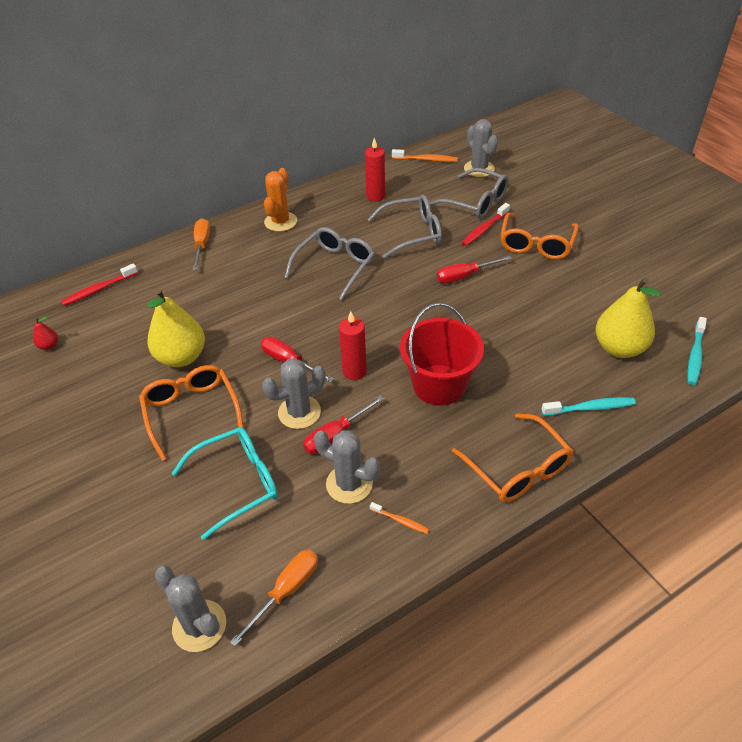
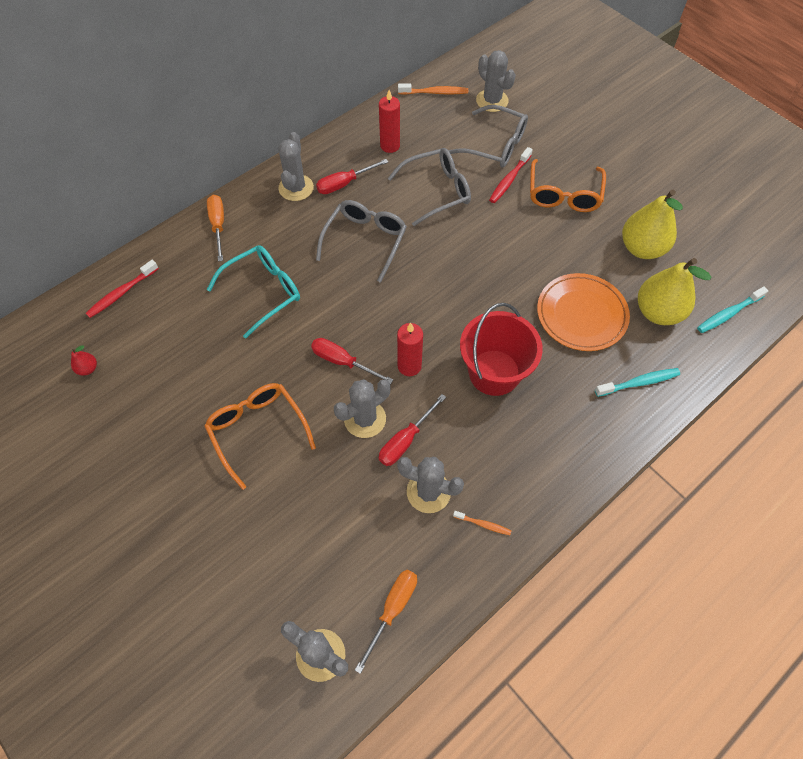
camera: 10 degrees left, 15 degrees up
yellow pear [147,288,205,367] -> yellow pear moved to [622,189,683,259]
turquoise glasses [172,427,278,540] -> turquoise glasses moved to [207,245,300,338]
orange cactus [264,168,297,232] -> grey cactus [278,132,314,201]
red screwdriver [437,256,512,283] -> red screwdriver moved to [316,159,388,194]
orange glasses [452,414,574,502] -> none
turquoise toothbrush [687,317,707,385] -> turquoise toothbrush turned 45 degrees clockwise [697,286,769,333]
none -> orange plate [537,273,630,351]

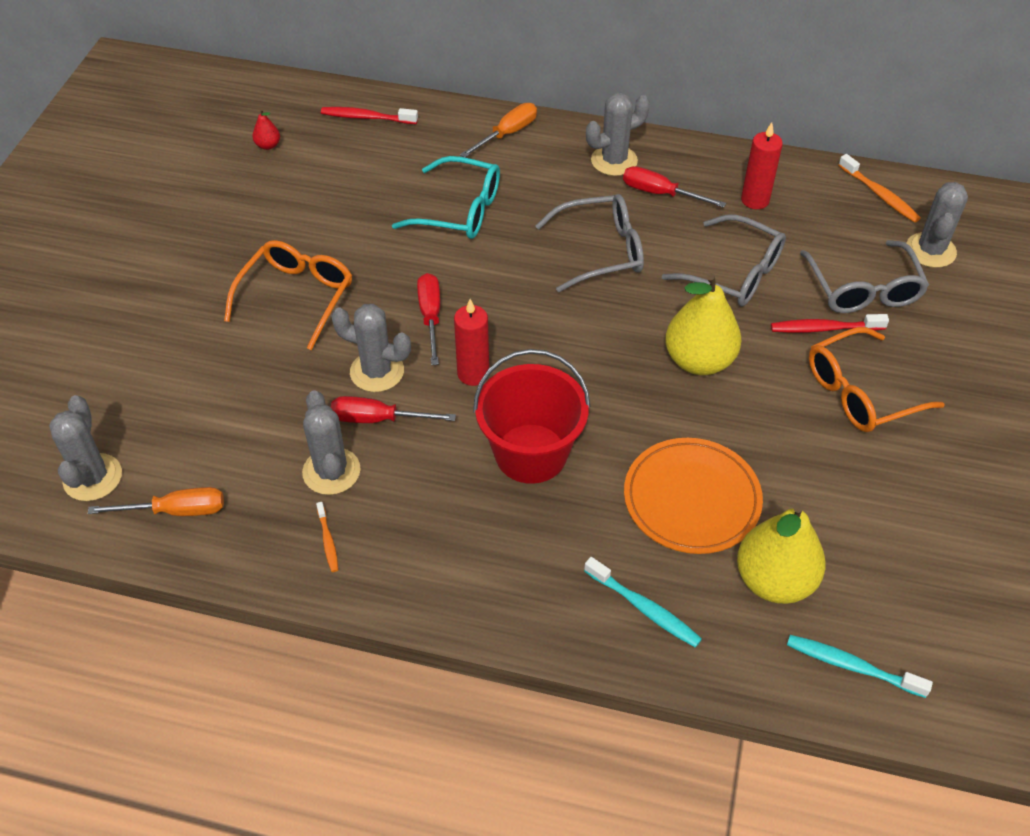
camera: 55 degrees right, 10 degrees down
yellow pear [622,189,683,259] -> yellow pear moved to [665,273,741,375]

